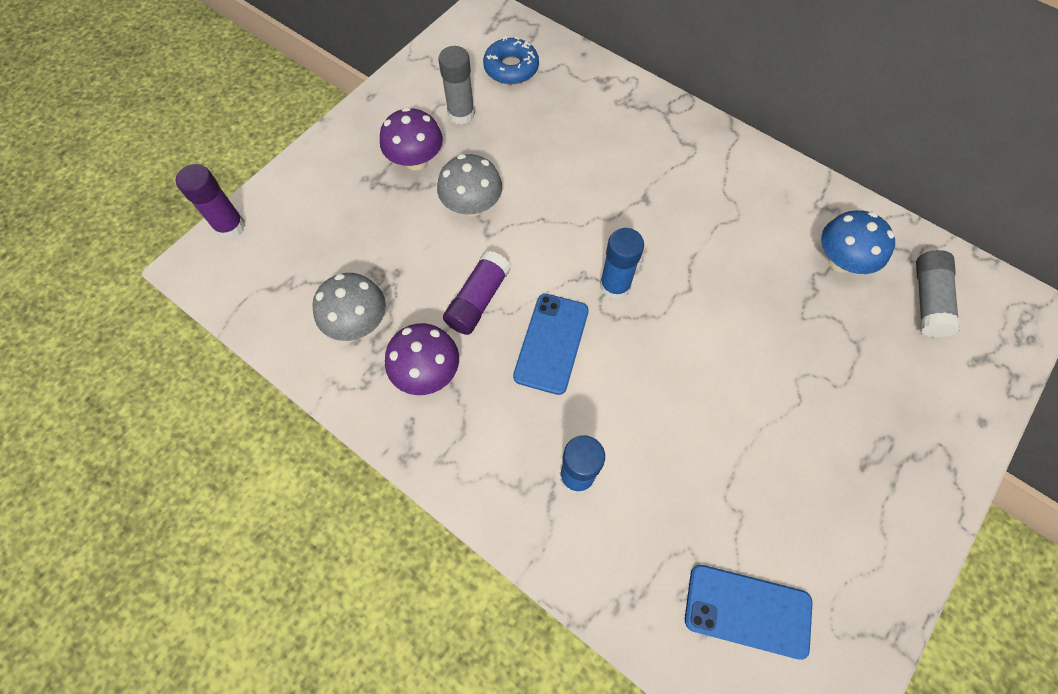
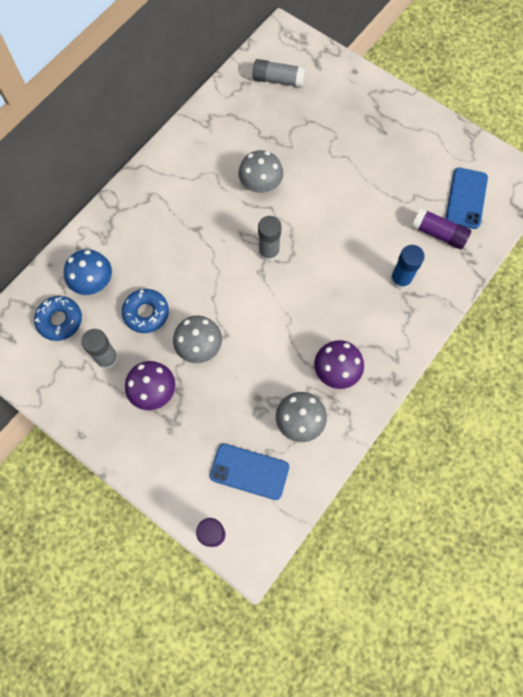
camera: 90 degrees left, 5 degrees up
purple glue stick [443,251,511,335] -> purple glue stick moved to [411,208,471,249]
blue phone [513,294,589,395] -> blue phone moved to [210,444,289,500]
blue glue stick [600,228,644,300] -> grey glue stick [258,216,282,262]
blue mushroom [821,210,895,274] -> blue mushroom moved to [64,249,112,295]
none -> blue donut [122,289,169,333]
none -> grey mushroom [238,150,283,193]

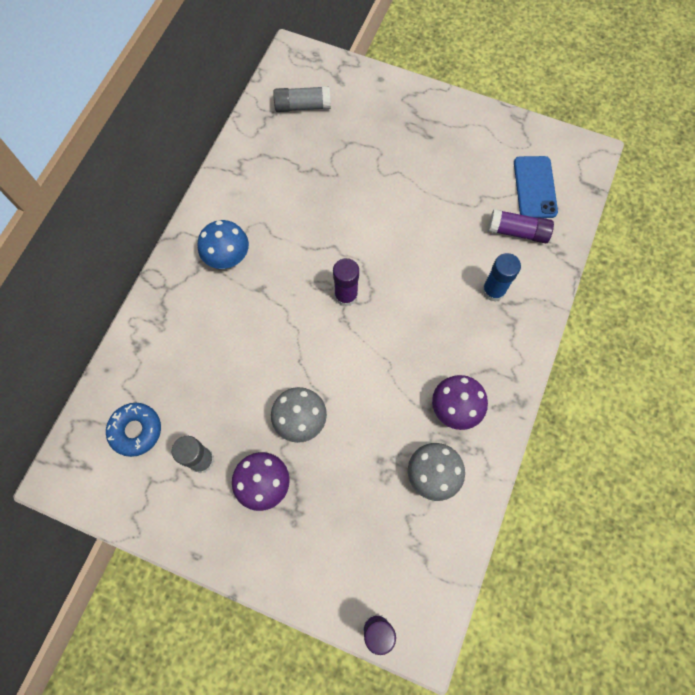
camera: 15 degrees left, 0 degrees up
blue mushroom [64,249,112,295] -> blue mushroom moved to [198,220,249,269]
blue donut [122,289,169,333] -> none
blue phone [210,444,289,500] -> none
grey mushroom [238,150,283,193] -> none
grey glue stick [258,216,282,262] -> purple glue stick [333,258,359,306]

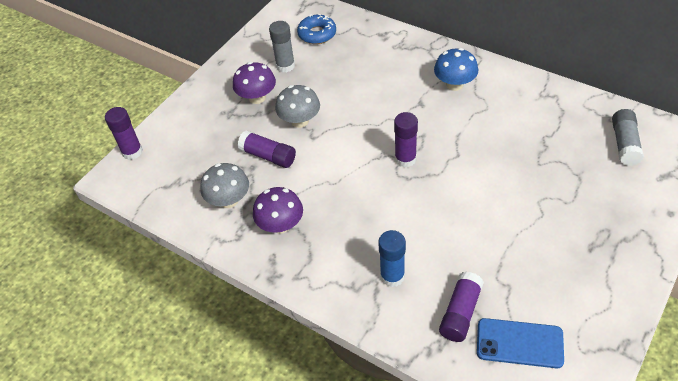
camera: 105 degrees right, 20 degrees down
none -> purple glue stick [237,130,296,168]

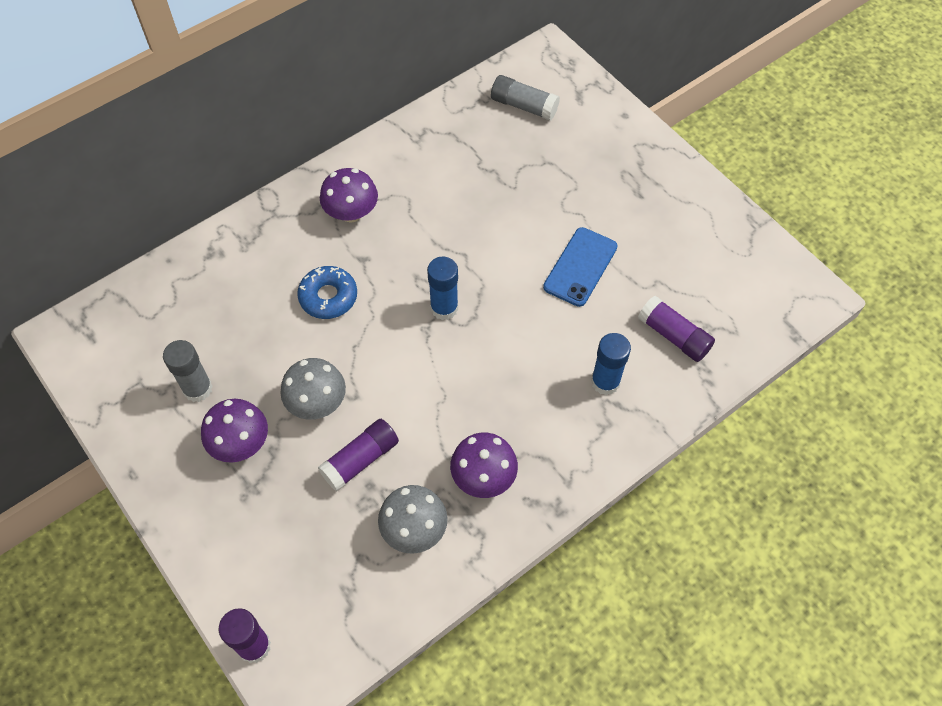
camera: 75 degrees left, 10 degrees up
blue donut [297,14,336,44] -> blue donut moved to [297,266,357,319]
purple glue stick [394,112,418,167] -> blue glue stick [427,257,458,320]
blue mushroom [434,48,478,91] -> purple mushroom [320,168,378,222]
blue phone [477,318,564,368] -> blue phone moved to [543,227,618,307]

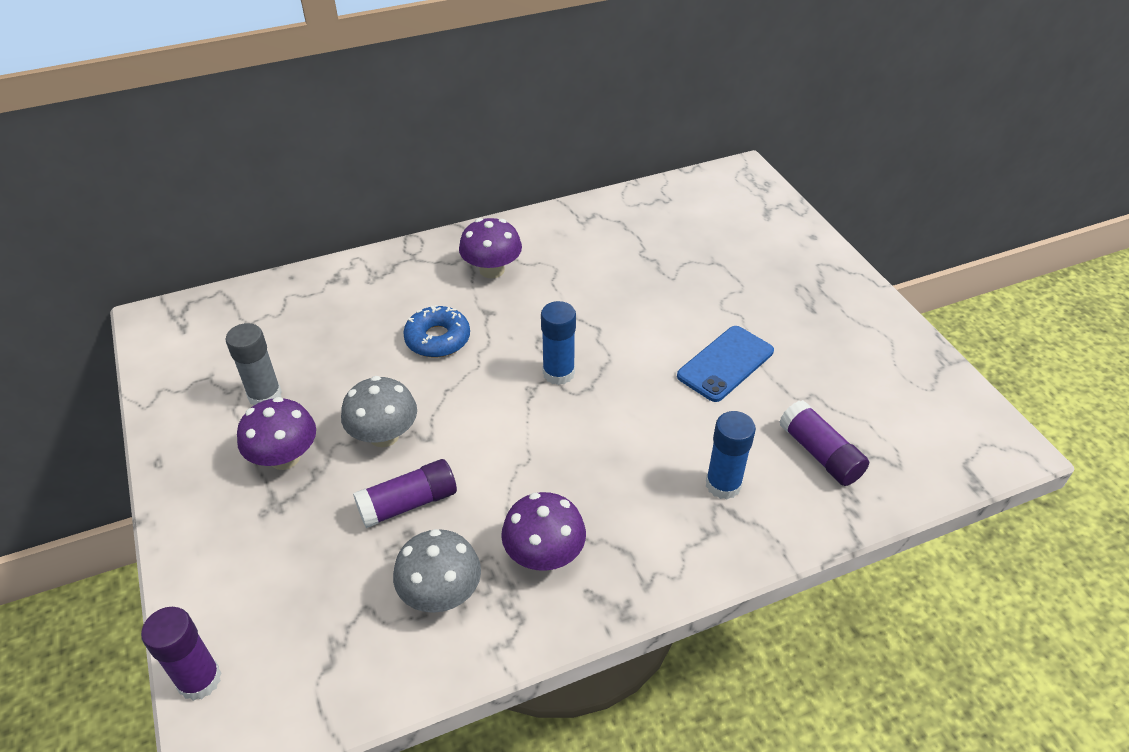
camera: 15 degrees right, 15 degrees down
grey glue stick [491,75,560,121] -> none

